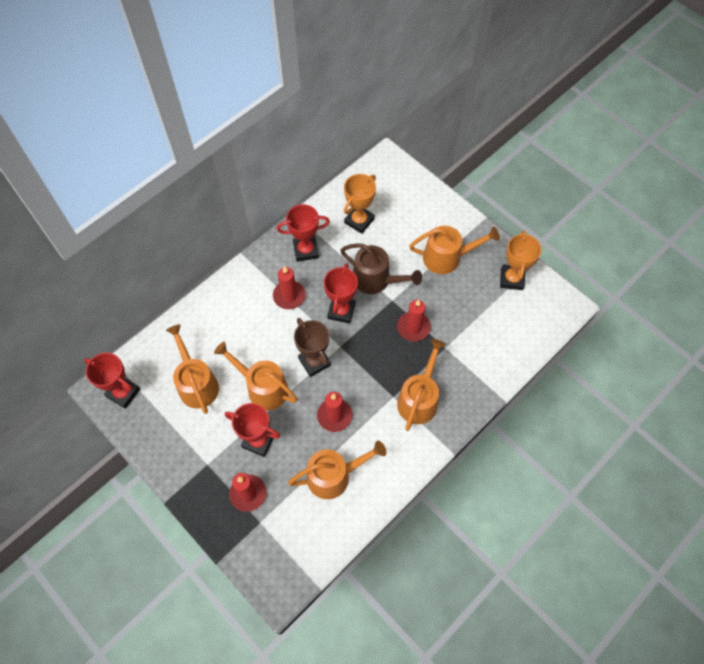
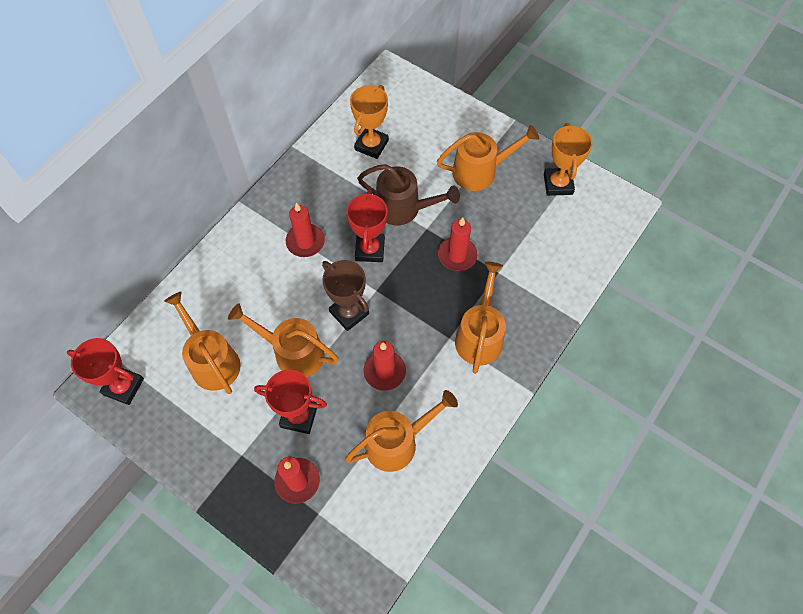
camera: 10 degrees left, 0 degrees up
red trophy [277,204,330,262] -> none

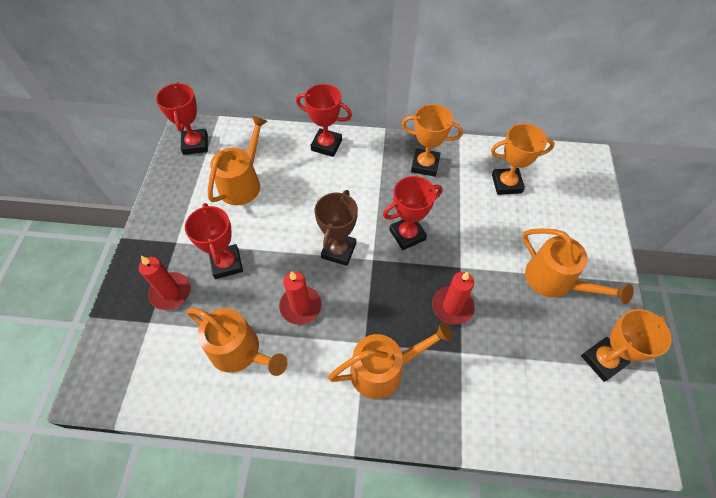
camera: 60 degrees right, 5 degrees down
orange watering can [228,303,339,377] -> none
red candle [286,203,325,257] -> none
brown watering can [357,164,460,225] -> none
none -> red trophy [296,84,352,157]
none -> orange trophy [402,104,463,177]

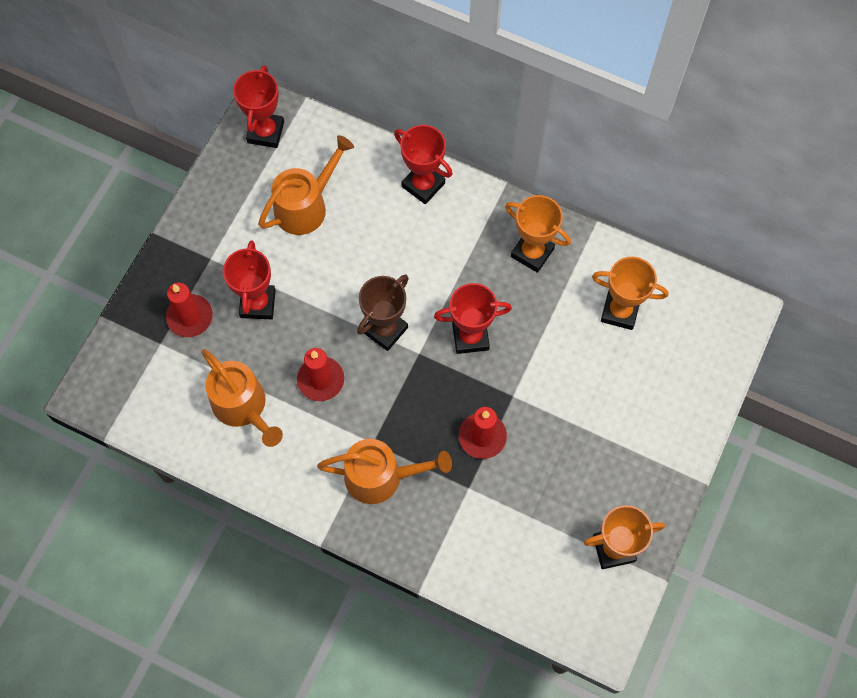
camera: 20 degrees right, 10 degrees up
orange watering can [522,228,633,304] -> none

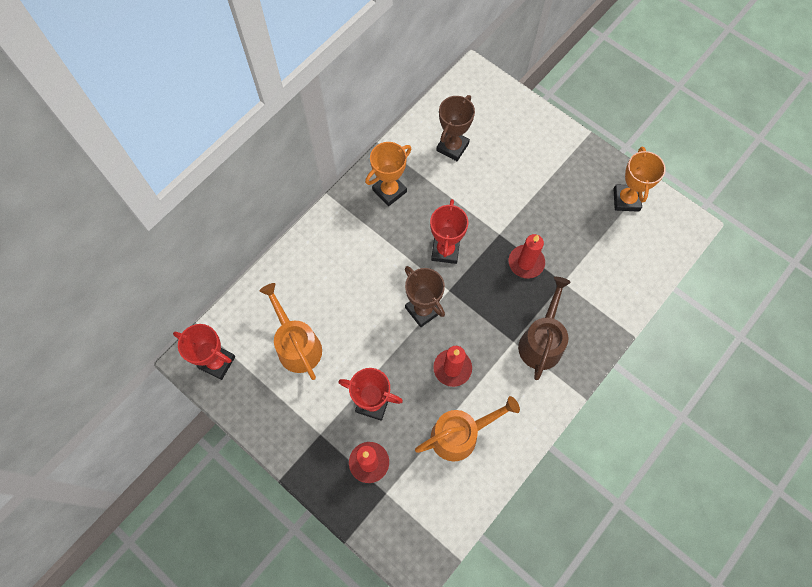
camera: 75 degrees left, 0 degrees up
orange watering can [317,439,452,504] -> brown watering can [518,277,571,380]
red trophy [394,125,453,204] -> none
orange trophy [592,257,668,330] -> brown trophy [436,95,475,161]

